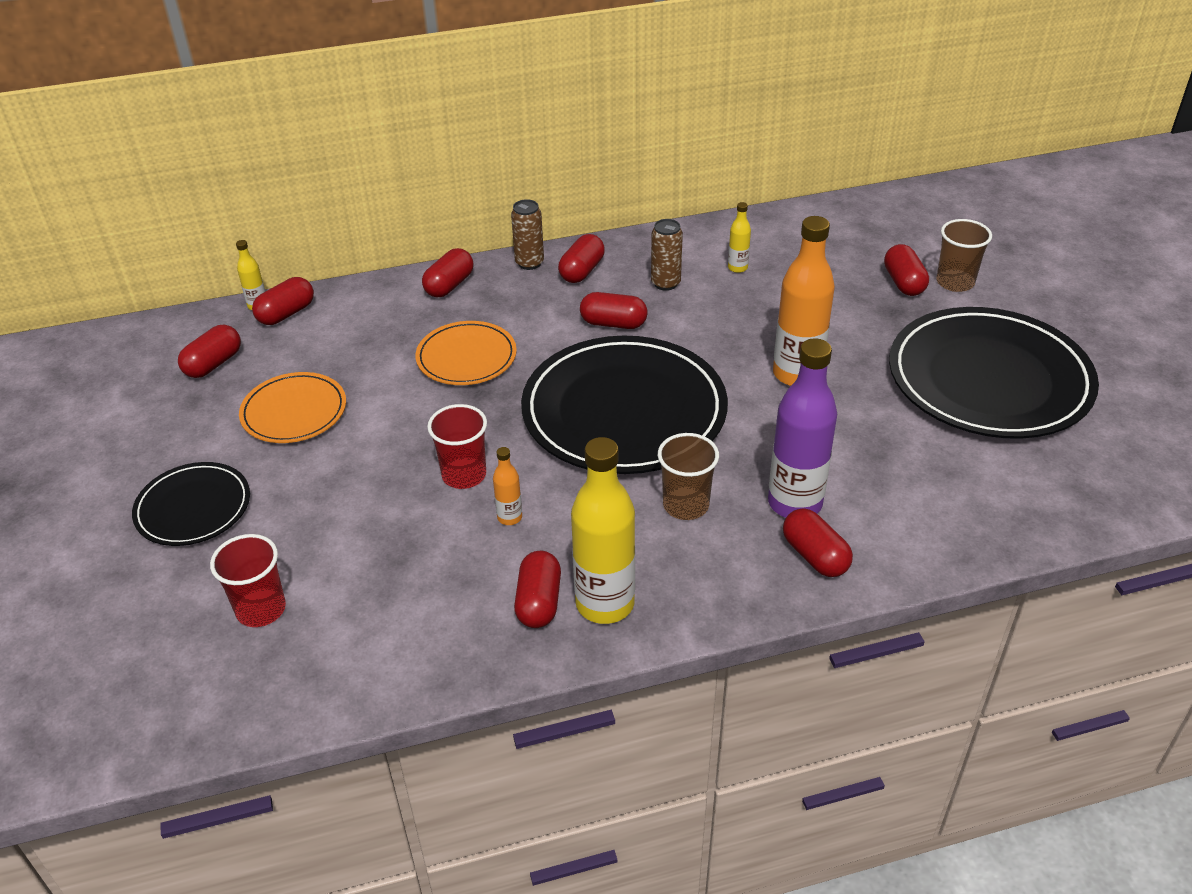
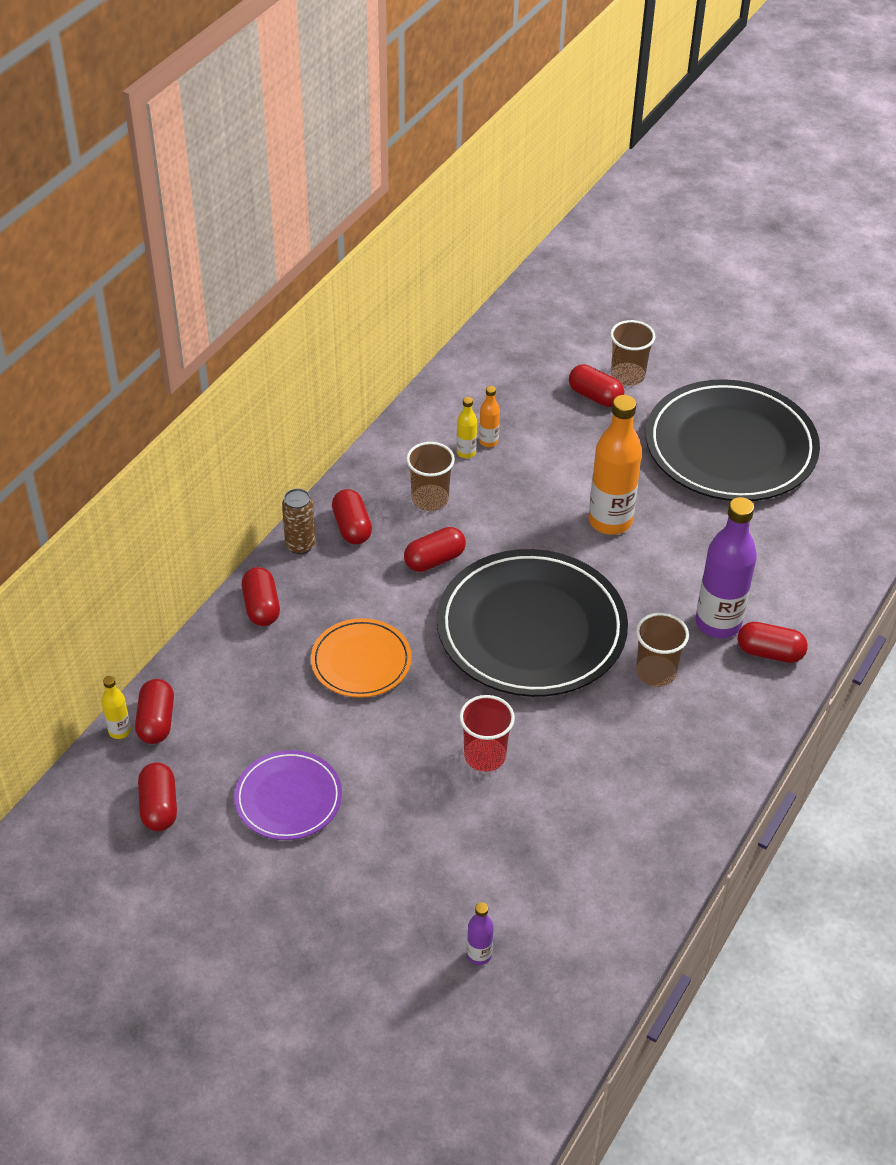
camera: 45 degrees left, 5 degrees up
black plate [132,462,250,546] -> none
red cup [210,534,286,627] -> purple bottle [467,902,494,965]
orange plate [239,372,346,443] -> purple plate [234,750,342,840]
orange bottle [493,447,522,525] -> orange bottle moved to [479,386,500,447]
red capsule [514,551,561,628] -> none
yellow bottle [571,437,635,624] -> none
brown can [651,219,683,291] -> brown cup [406,442,455,511]

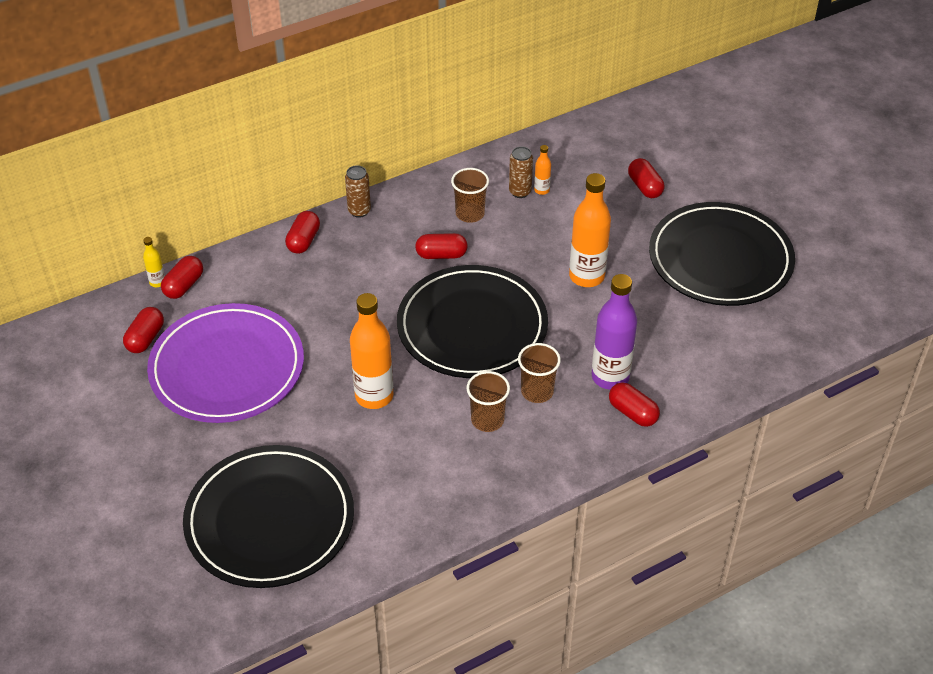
camera: 30 degrees right, 0 degrees up
purple plate [234,750,342,840] -> purple plate [147,303,304,423], size x1.92
orange plate [311,618,412,698] -> none
red capsule [332,489,372,544] -> none
yellow bottle [457,397,477,458] -> brown can [509,146,533,198]
red cup [459,695,515,772] -> orange bottle [350,293,393,409]
purple bottle [467,902,494,965] -> black plate [183,445,354,588]
brown cup [610,320,656,386] -> brown cup moved to [467,371,510,432]

